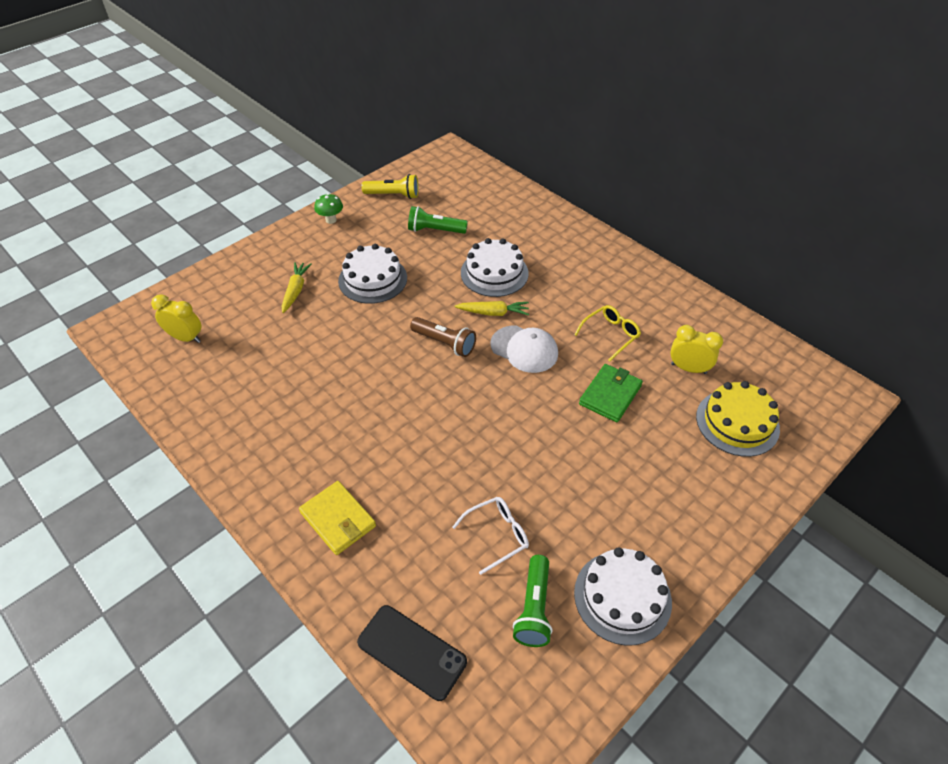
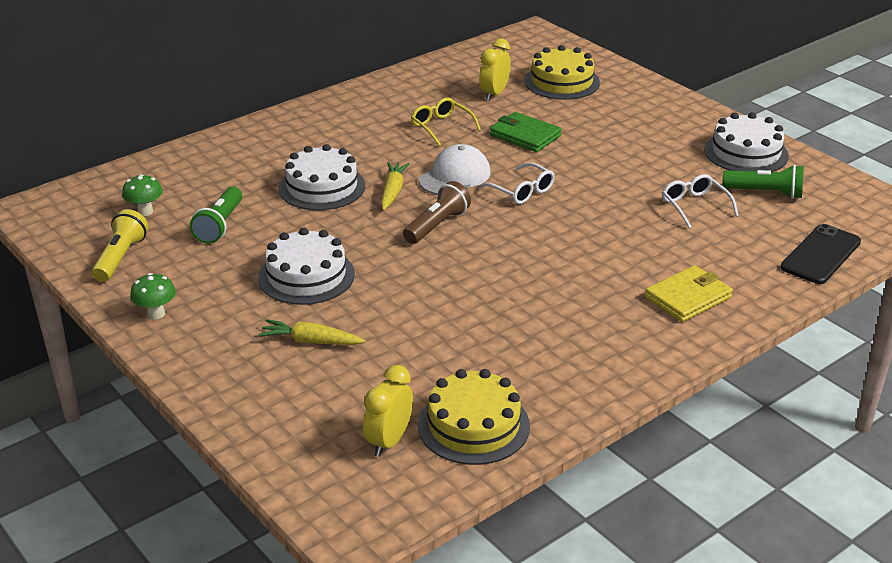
camera: 85 degrees left, 15 degrees down
none -> green mushroom [122,174,163,216]
none -> yellow cake [418,369,530,465]
none -> white glasses [479,162,555,204]

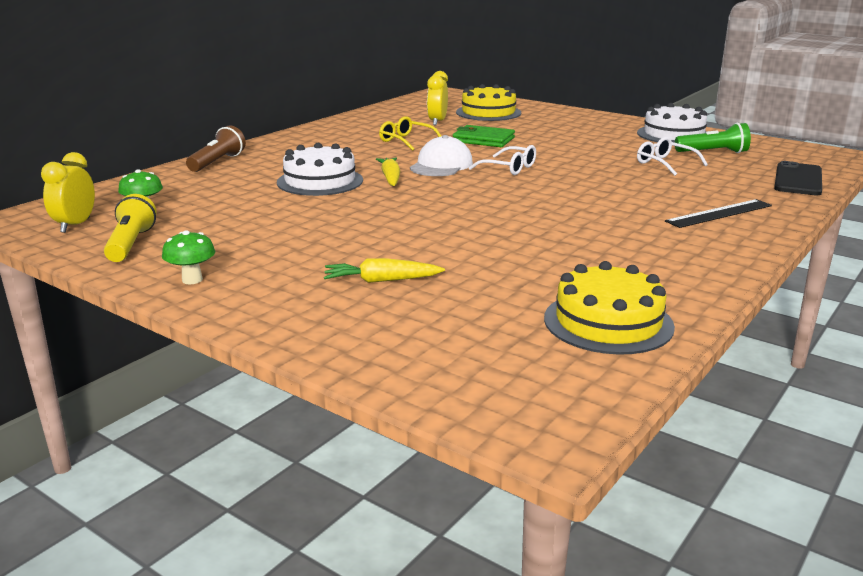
camera: 15 degrees left, 10 degrees down
green flashlight [190,187,242,244] -> none
white cake [258,228,355,305] -> none
yellow clock [363,365,413,457] -> yellow clock moved to [41,152,95,233]
brown flashlight [403,181,471,244] -> brown flashlight moved to [186,126,246,172]
yellow wallet [645,265,733,322] -> black ruler [665,199,772,228]

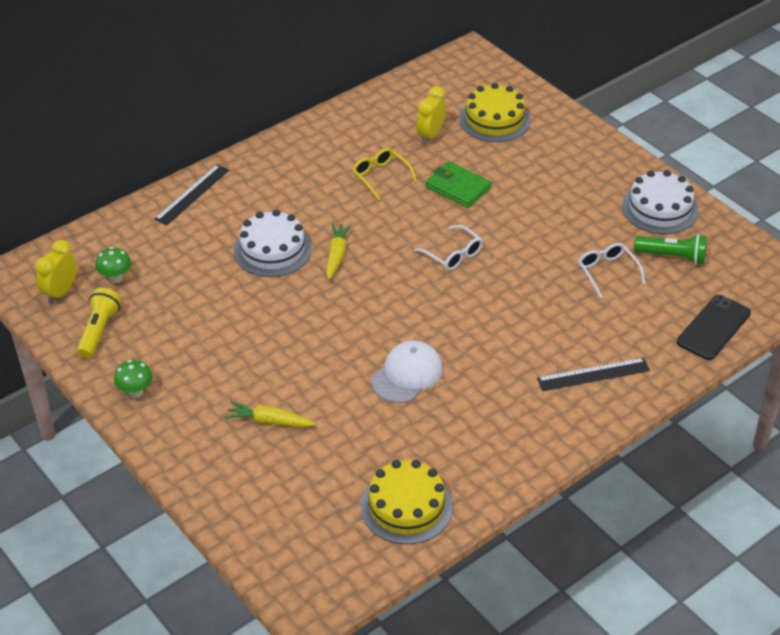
camera: 15 degrees right, 20 degrees up
brown flashlight [186,126,246,172] -> black ruler [154,164,229,225]
white cap [410,135,473,176] -> white cap moved to [371,341,443,403]

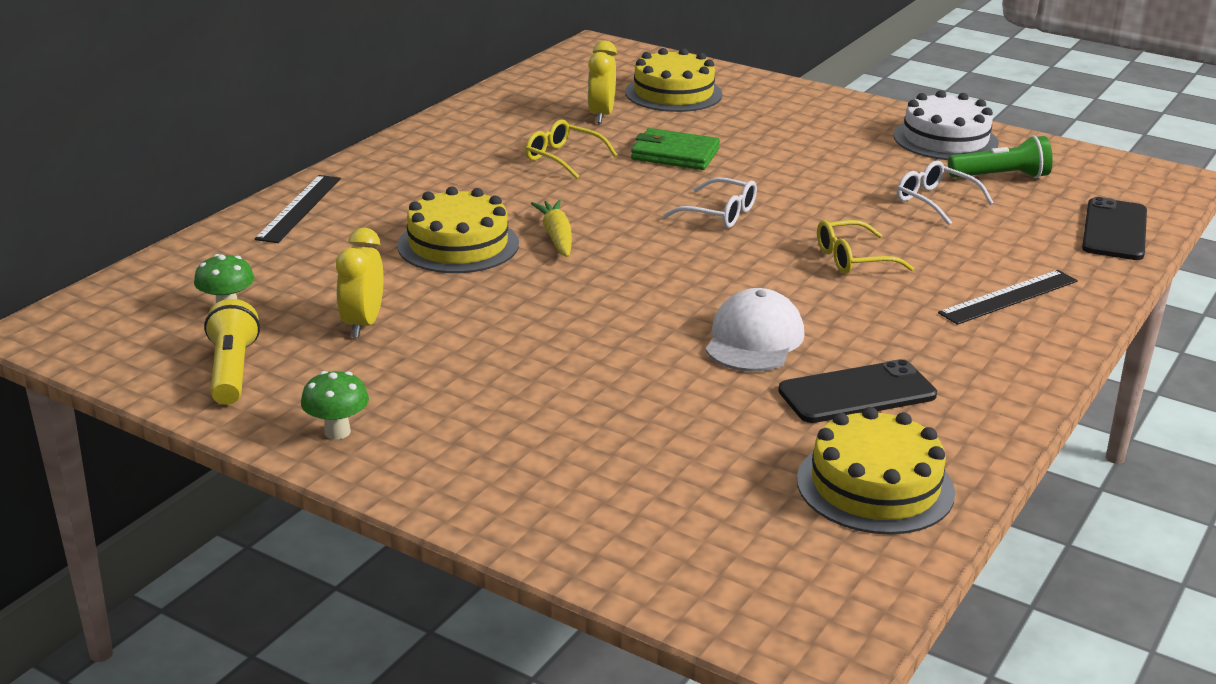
camera: 20 degrees left, 15 degrees down
yellow clock [35,240,77,304] -> yellow clock moved to [336,228,384,338]
yellow carrot [225,401,316,427] -> none
white cake [234,209,312,277] -> yellow cake [397,186,519,273]
none -> black phone [778,359,937,423]
none -> yellow glasses [817,220,914,274]

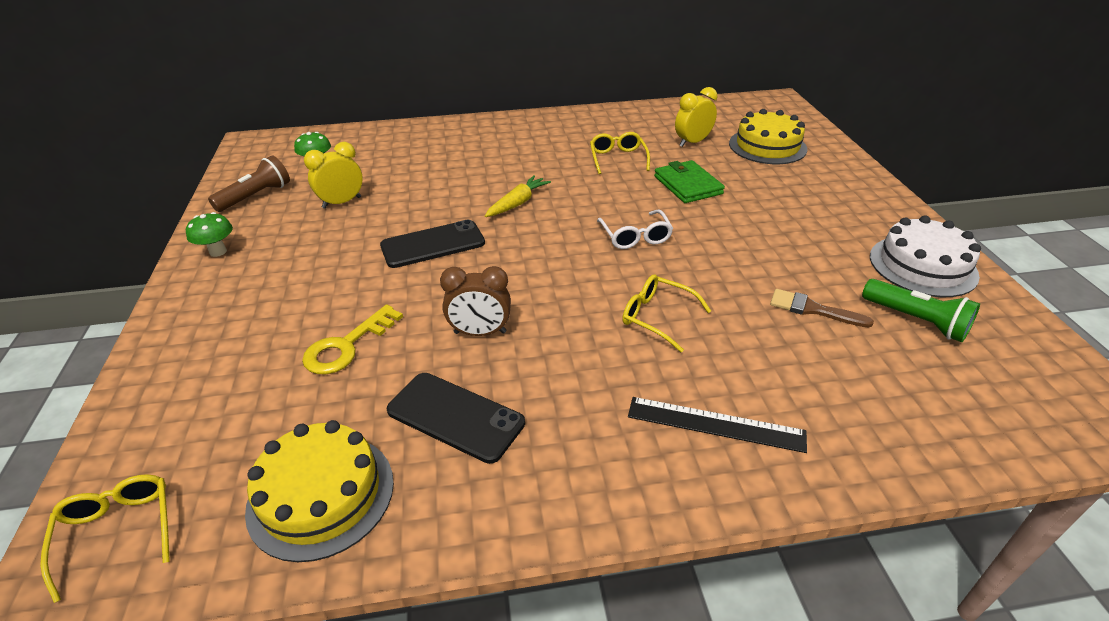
camera: 50 degrees right, 10 degrees up
yellow flashlight [204,299,260,405] -> brown flashlight [208,155,290,212]
black ruler [255,175,341,243] -> none
yellow cake [397,186,519,273] -> none
white cap [705,288,804,372] -> brown clock [440,266,511,336]
white glasses [897,160,994,225] -> brown brush [770,289,874,328]
black phone [1082,197,1147,260] -> black phone moved to [380,220,485,268]
none -> yellow glasses [40,474,170,603]
none -> yellow key [302,304,403,374]

